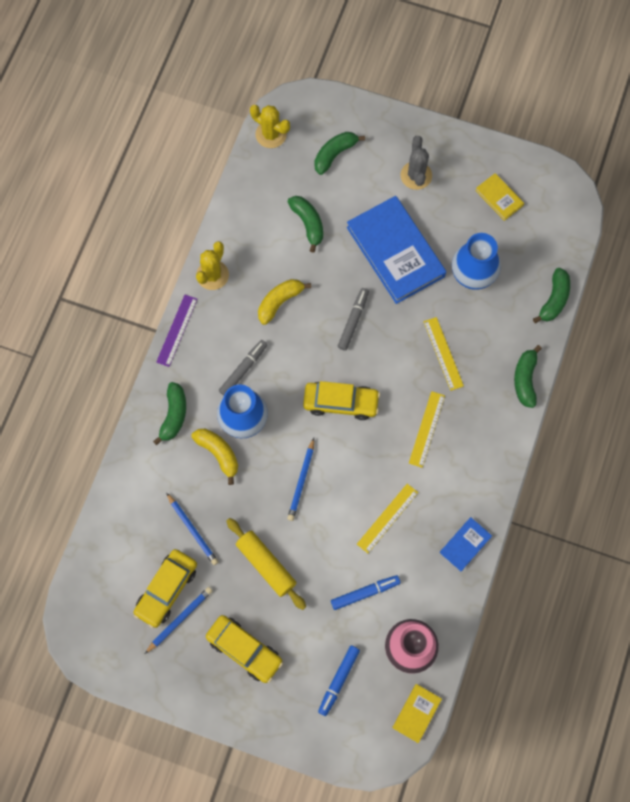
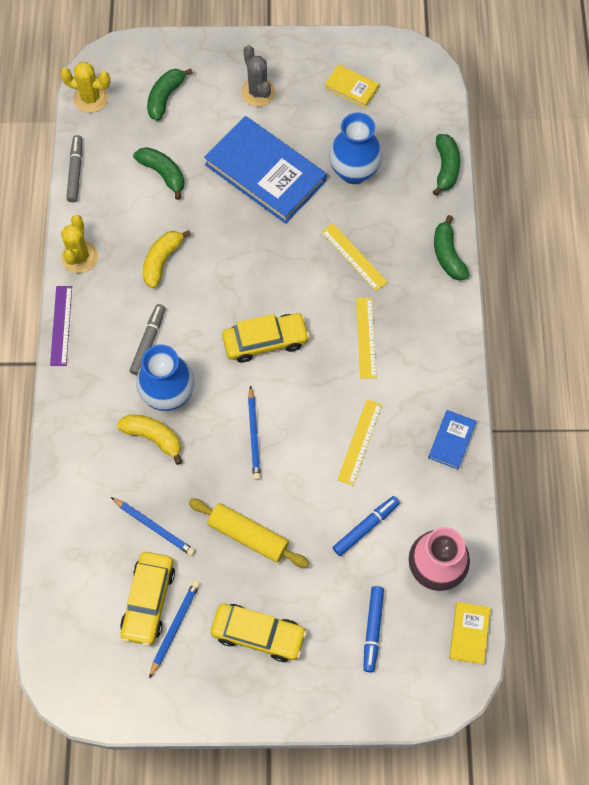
camera: 20 degrees left, 5 degrees down
green banana [153,382,186,445] -> none
grey marker [338,288,369,351] -> grey marker moved to [66,135,82,202]

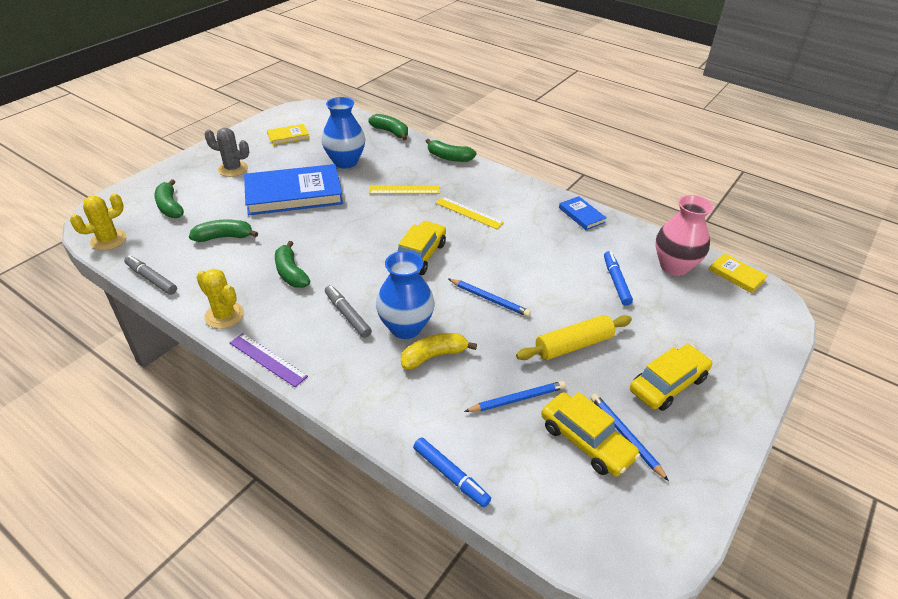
camera: 55 degrees left, 25 degrees down
yellow banana [143,230,191,288] -> green banana [275,241,310,288]
yellow ruler [337,399,382,485] -> none
blue marker [363,586,384,672] -> blue marker moved to [413,437,491,507]

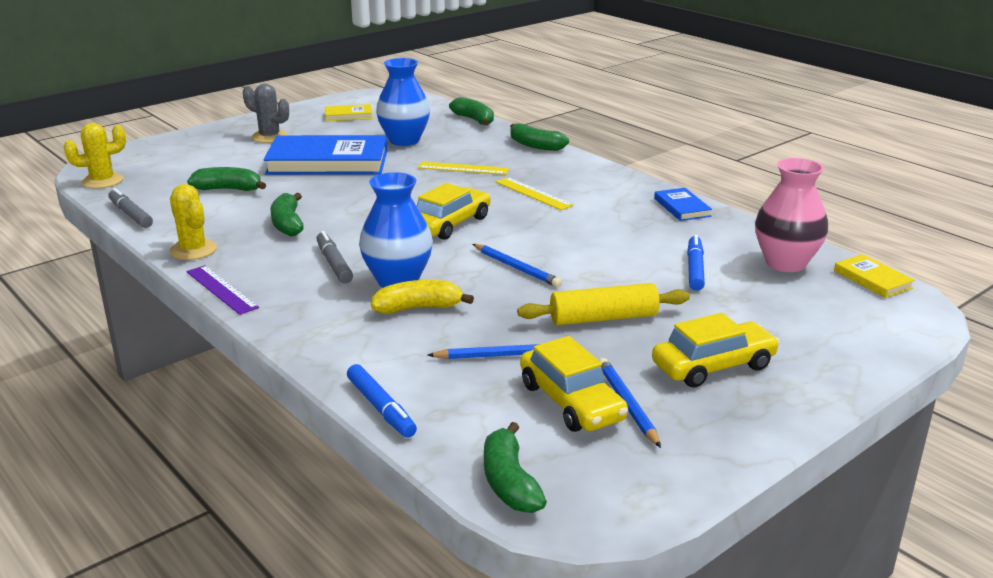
camera: 15 degrees right, 15 degrees down
green banana [154,179,184,218] -> green banana moved to [484,422,547,513]

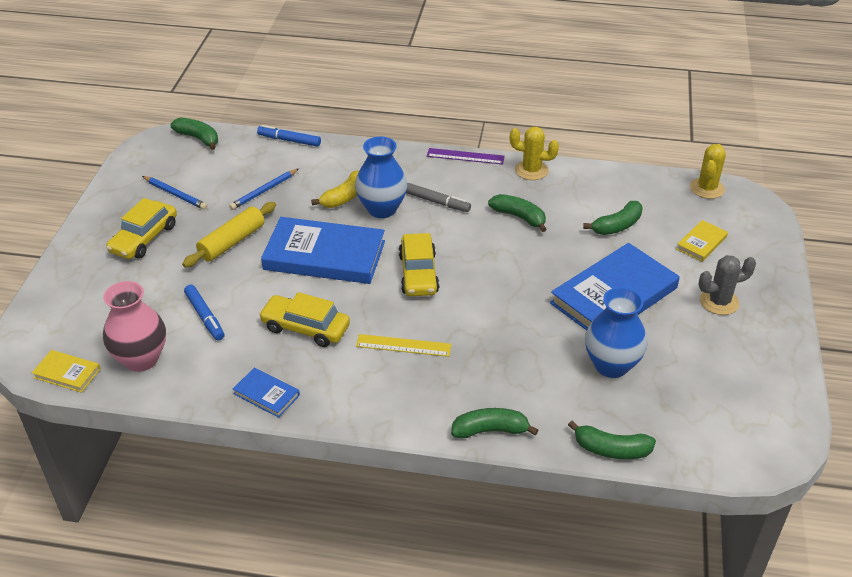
camera: 140 degrees right, 15 degrees up
grey marker [108,188,153,228] -> none
yellow book [325,104,373,122] -> yellow book moved to [676,220,728,262]
yellow ruler [418,162,509,175] -> none
blue pencil [473,244,562,287] -> blue book [261,217,385,284]
yellow car [520,336,628,432] -> yellow car moved to [259,292,350,347]

